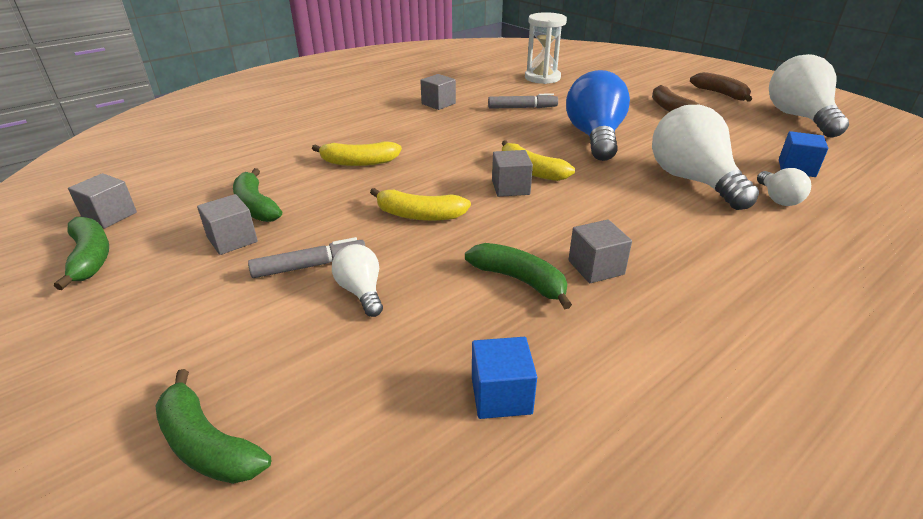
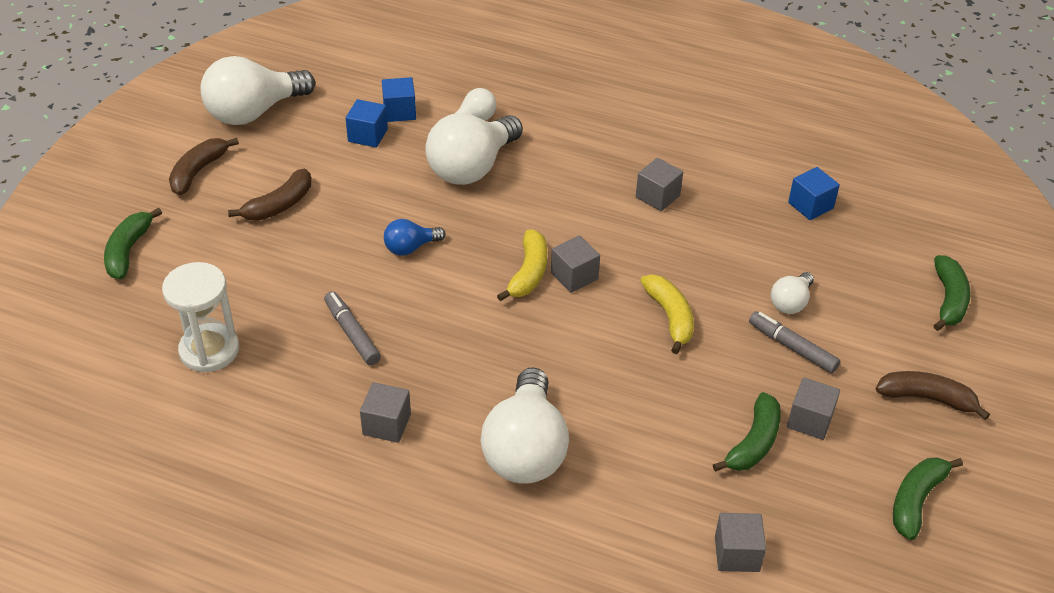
camera: 120 degrees left, 10 degrees up
grey cube [68,173,137,229] -> grey cube moved to [715,513,766,572]
yellow banana [312,141,402,166] -> none
green banana [465,243,572,309] -> green banana moved to [104,208,162,279]
blue light bulb [566,70,630,161] -> blue light bulb [384,219,446,256], size x0.49
none -> blue cube [346,99,388,148]
none -> white light bulb [481,367,569,484]
none -> brown banana [876,371,990,420]

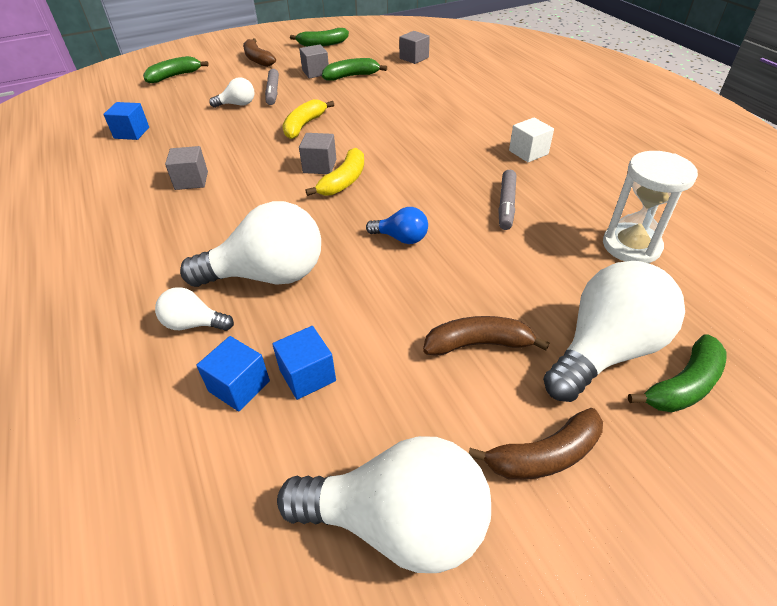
camera: 135 degrees left, 0 degrees up
grey cube [360,382,411,443] -> white cube [509,117,554,163]
white light bulb [481,367,569,484] -> white light bulb moved to [543,261,685,402]
yellow banana [497,229,547,301] -> yellow banana turned 150 degrees clockwise [305,148,364,196]

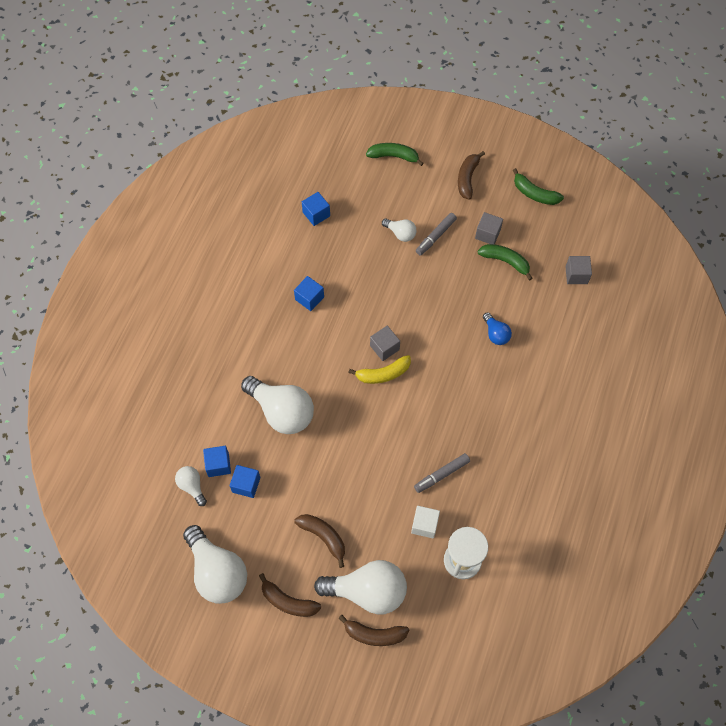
camera: 45 degrees right, 20 degrees up
white light bulb [155,287,234,331] -> white light bulb moved to [175,466,207,506]
grey cube [165,146,208,190] -> blue cube [294,276,324,311]
yellow banana [282,99,334,139] -> none
blue light bulb [366,207,428,244] -> blue light bulb moved to [483,312,512,345]
white cube [509,117,554,163] -> white cube moved to [411,506,440,539]
green banana [628,334,727,412] -> brown banana [339,615,409,646]

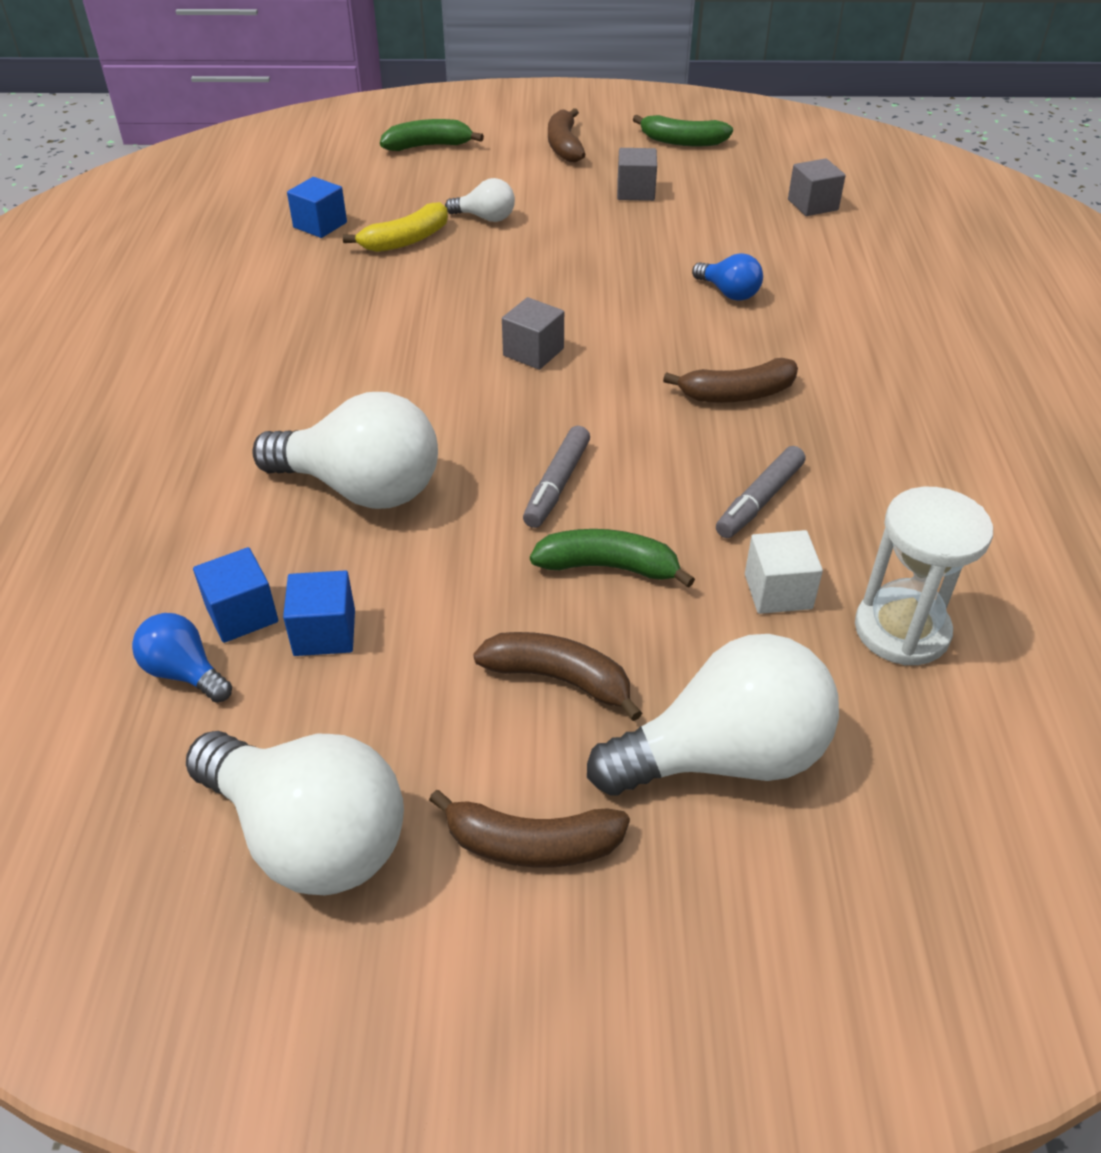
camera: 20 degrees left, 20 degrees down
white light bulb [175,466,207,506] -> blue light bulb [132,613,232,703]
blue cube [294,276,324,311] -> none
brown banana [339,615,409,646] -> brown banana moved to [663,358,798,403]
yellow banana [348,355,411,384] -> yellow banana moved to [343,202,448,252]
grey marker [416,213,457,256] -> grey marker moved to [523,426,590,528]
green banana [478,244,533,281] -> green banana moved to [530,529,695,588]

